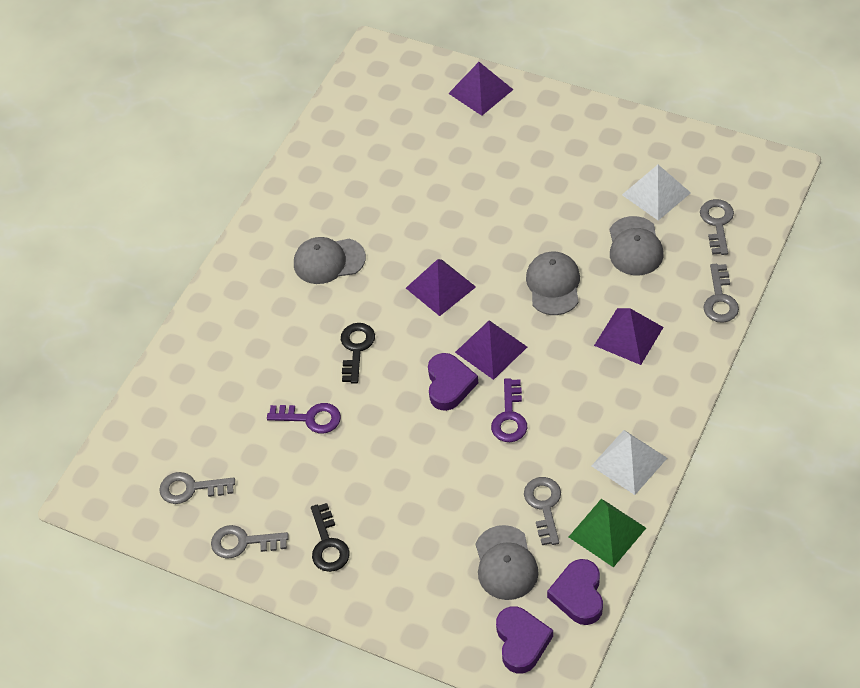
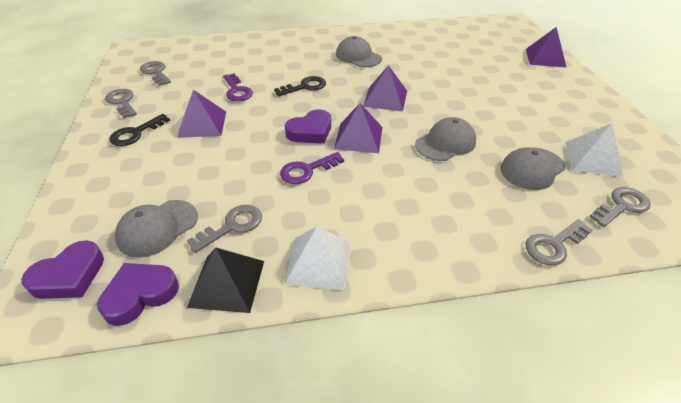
camera: 50 degrees right, 10 degrees down
green pyramid [569,499,646,567] -> black pyramid [187,248,264,313]
purple pyramid [594,308,663,365] -> purple pyramid moved to [177,90,226,138]

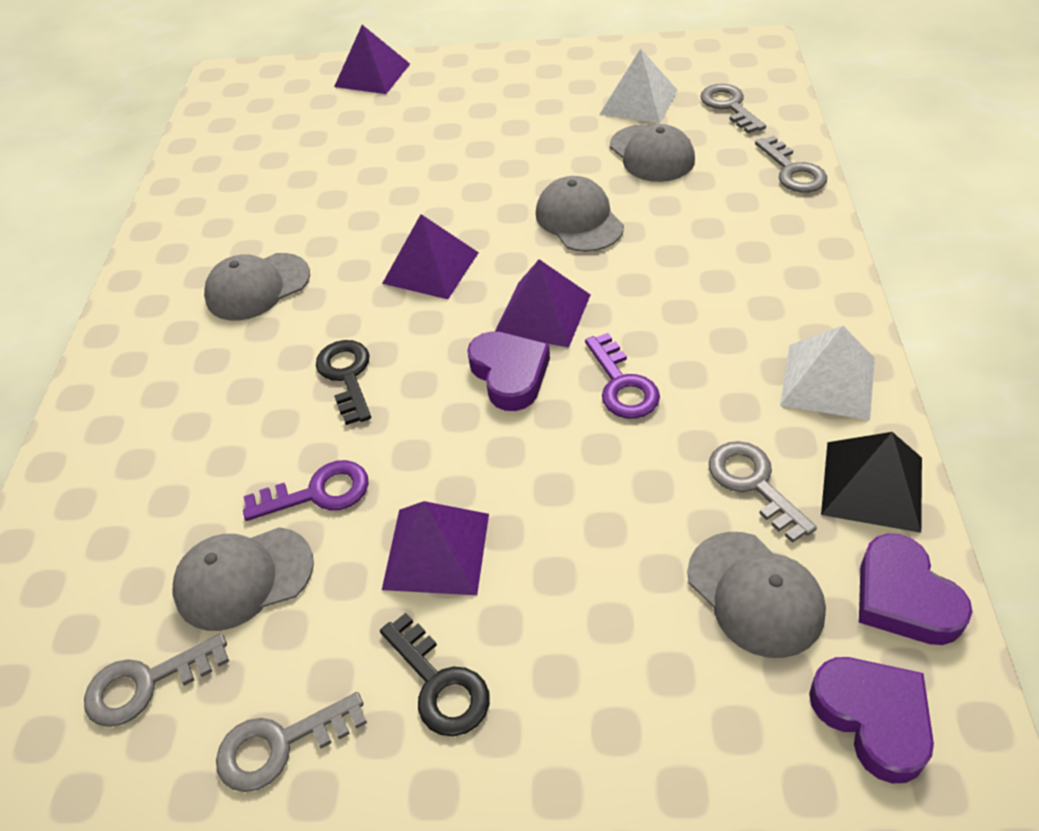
camera: 75 degrees left, 5 degrees up
none -> grey cap [173,527,314,631]

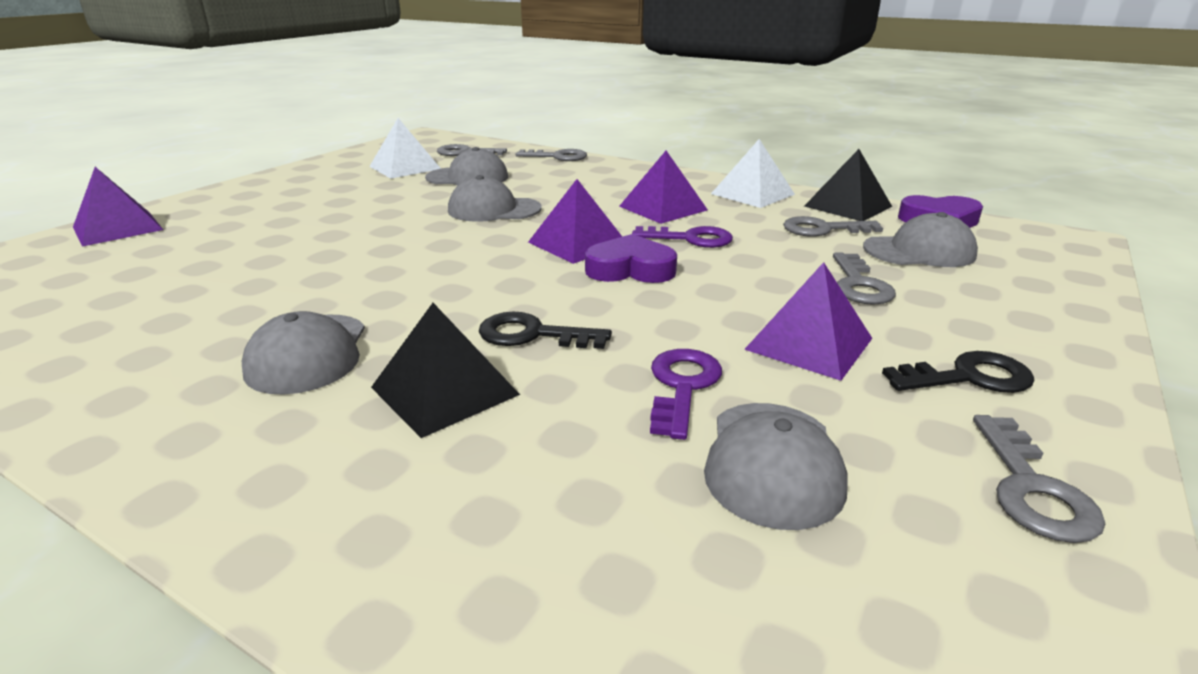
camera: 65 degrees left, 20 degrees down
grey key [84,633,229,727] -> grey key moved to [833,253,896,305]
purple pyramid [382,214,479,299] -> purple pyramid moved to [619,151,708,224]
purple heart [809,657,934,783] -> none
none -> black pyramid [371,303,520,438]

